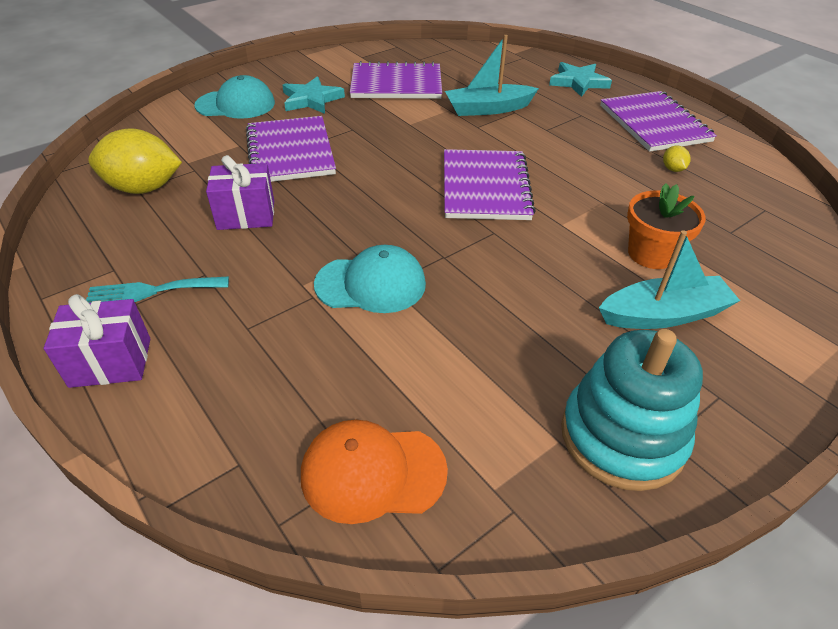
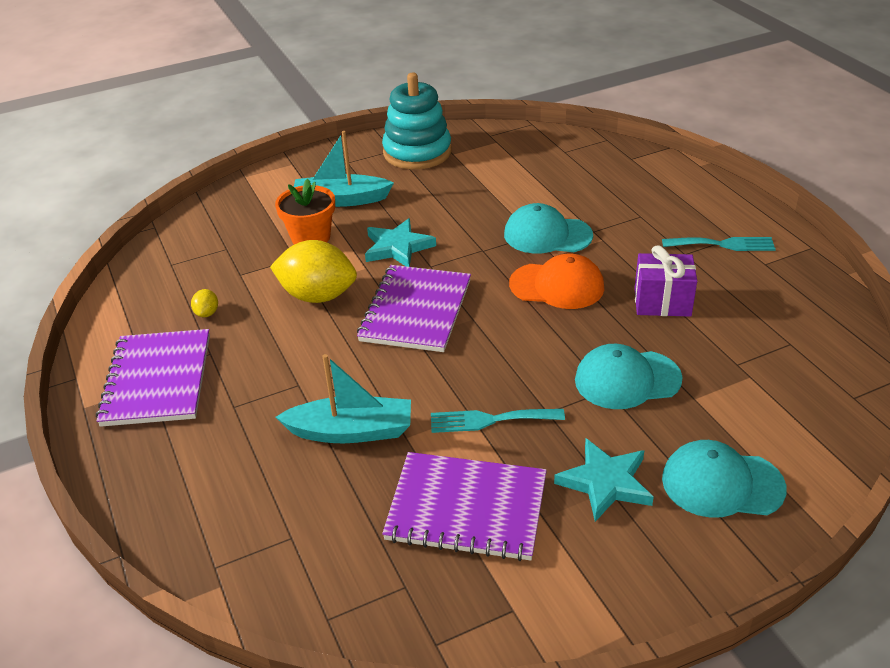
camera: 165 degrees left, 5 degrees down
purple gift [44,294,150,388] -> none
yellow lemon [89,128,182,194] -> yellow lemon moved to [270,240,357,303]
purple notebook [246,116,336,182] -> turquoise cap [575,344,683,409]
orange cap [301,420,448,524] -> orange cap moved to [509,254,604,309]
turquoise star [549,62,612,97] -> turquoise star moved to [365,218,436,267]
none -> turquoise fork [431,409,565,433]

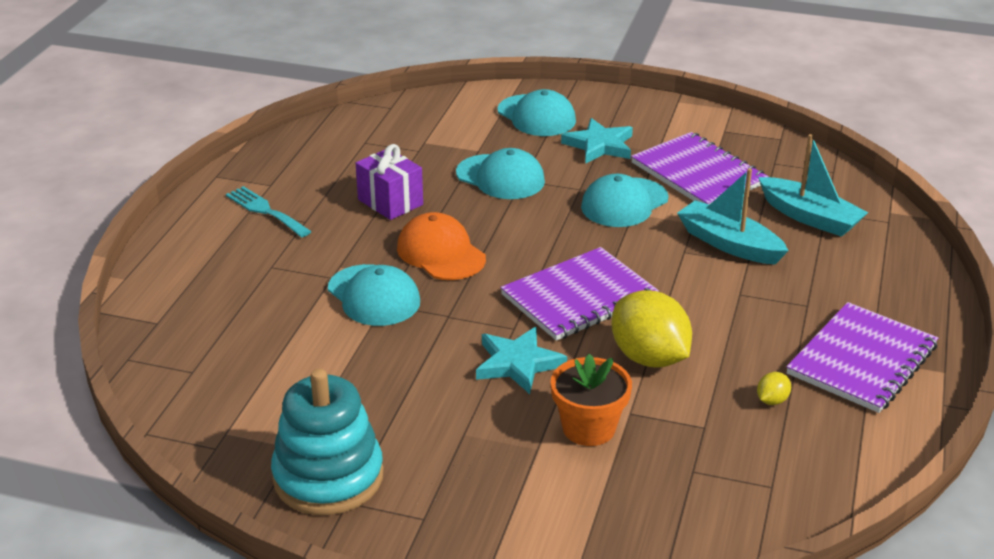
camera: 140 degrees left, 5 degrees down
turquoise boat [294,131,394,207] -> turquoise boat moved to [758,134,868,237]
turquoise fork [431,409,565,433] -> turquoise cap [581,174,669,227]

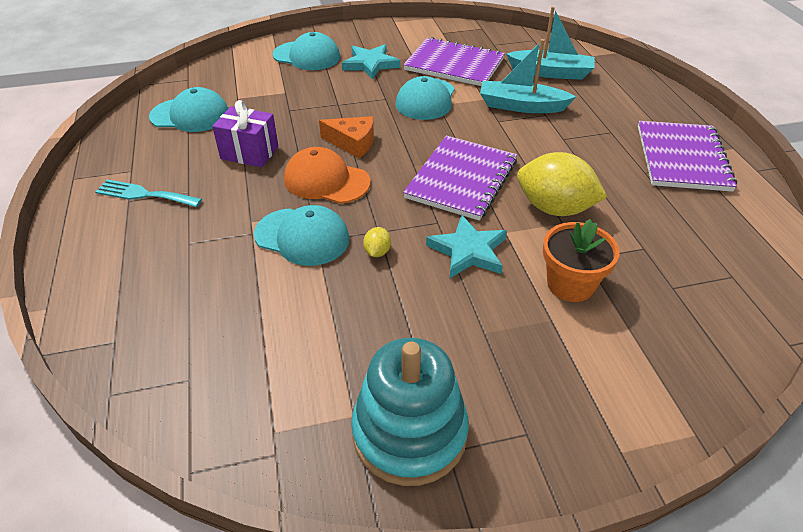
camera: 30 degrees left, 10 degrees up
turquoise cap [456,148,545,199] -> turquoise cap moved to [149,87,228,132]
yellow lemon [757,372,791,405] -> yellow lemon moved to [363,227,391,257]
none -> orange cheese [319,116,374,158]

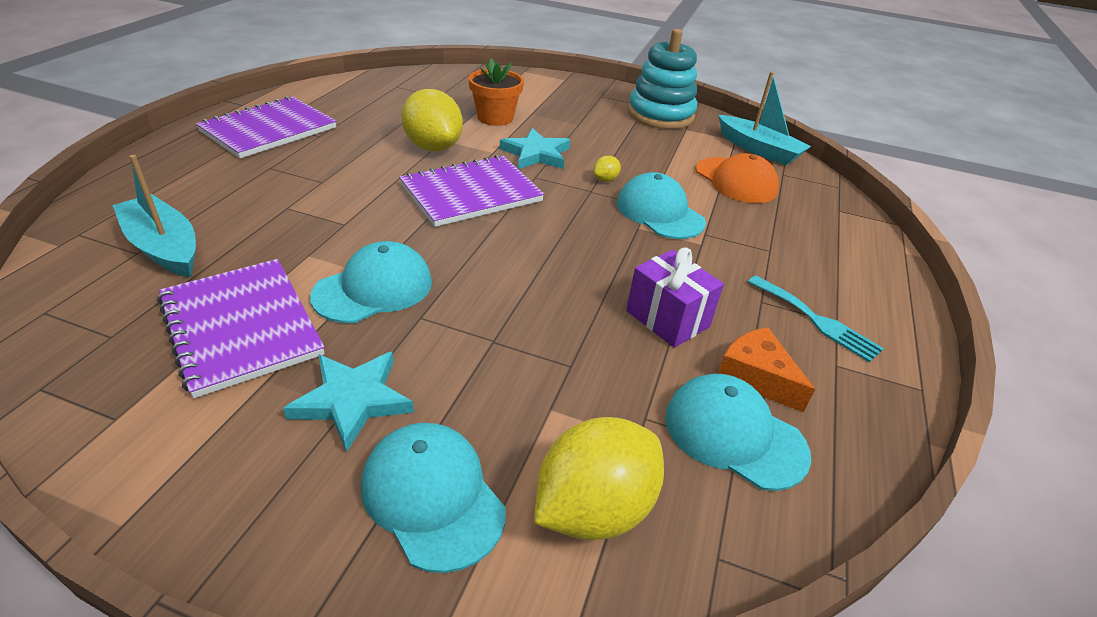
camera: 150 degrees left, 5 degrees down
orange cap [284,147,370,204] -> orange cap moved to [696,153,779,203]
orange cheese [319,116,374,158] -> orange cheese moved to [718,327,815,412]
turquoise boat [480,39,576,113] -> turquoise boat moved to [718,72,811,165]
none -> yellow lemon [534,417,664,541]

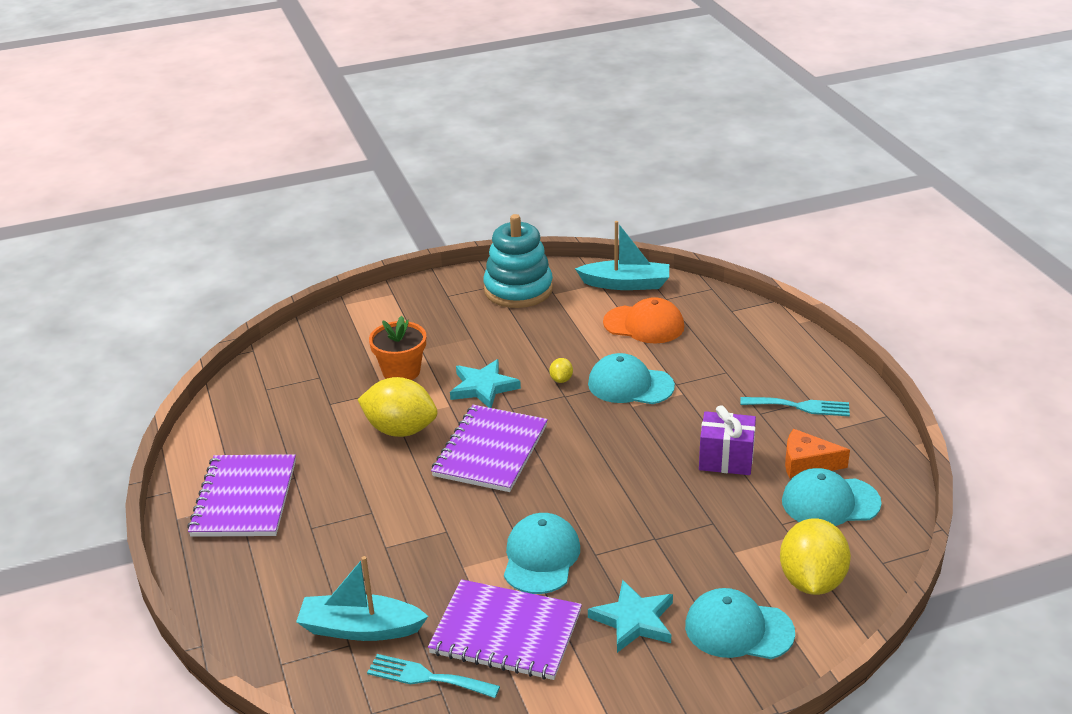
camera: 35 degrees left, 5 degrees down
none -> turquoise fork [367,654,500,698]

